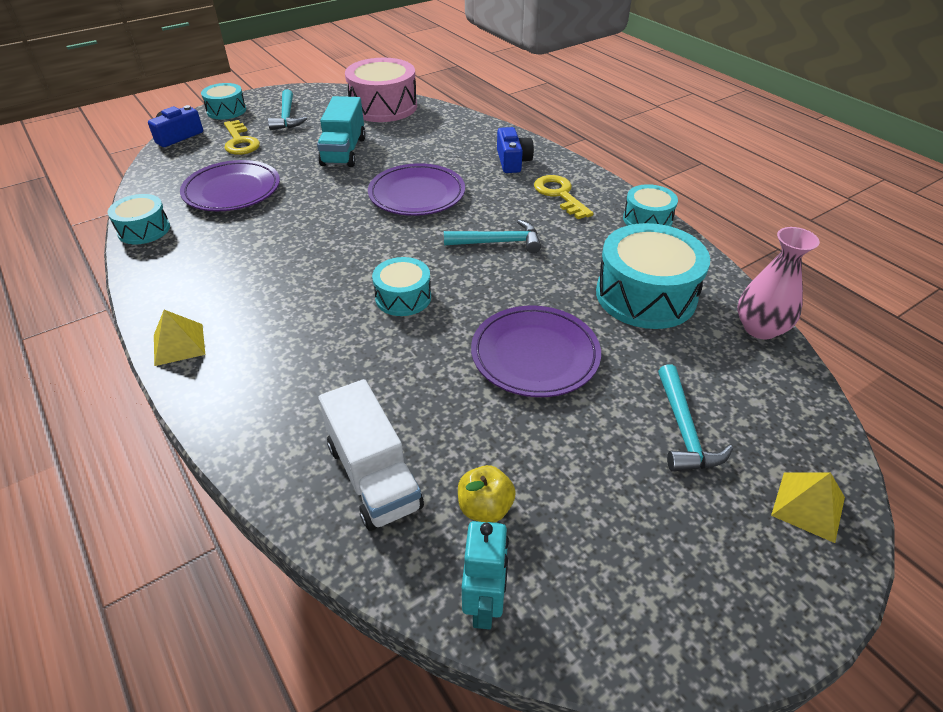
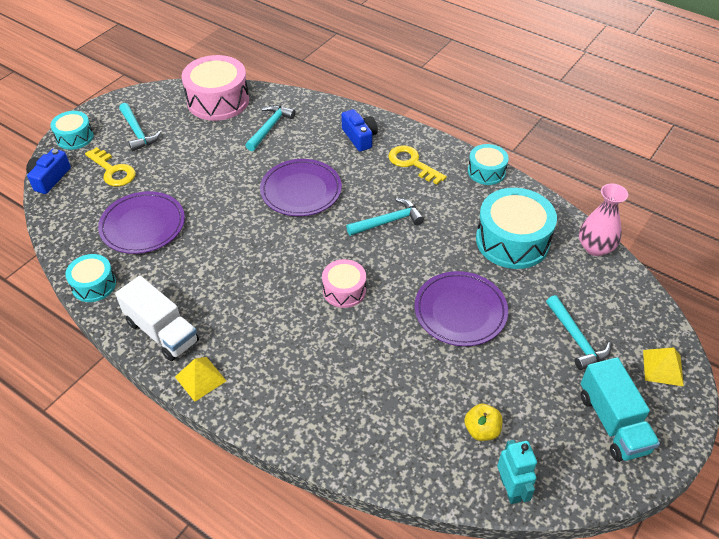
camera: 20 degrees left, 5 degrees up
turquoise truck [317,96,366,167] -> turquoise truck moved to [581,357,660,462]
white truck [318,379,424,531] -> white truck moved to [115,276,199,361]
turquoise drum [372,257,431,316] -> pink drum [322,259,366,308]
none -> turquoise hammer [245,105,296,151]

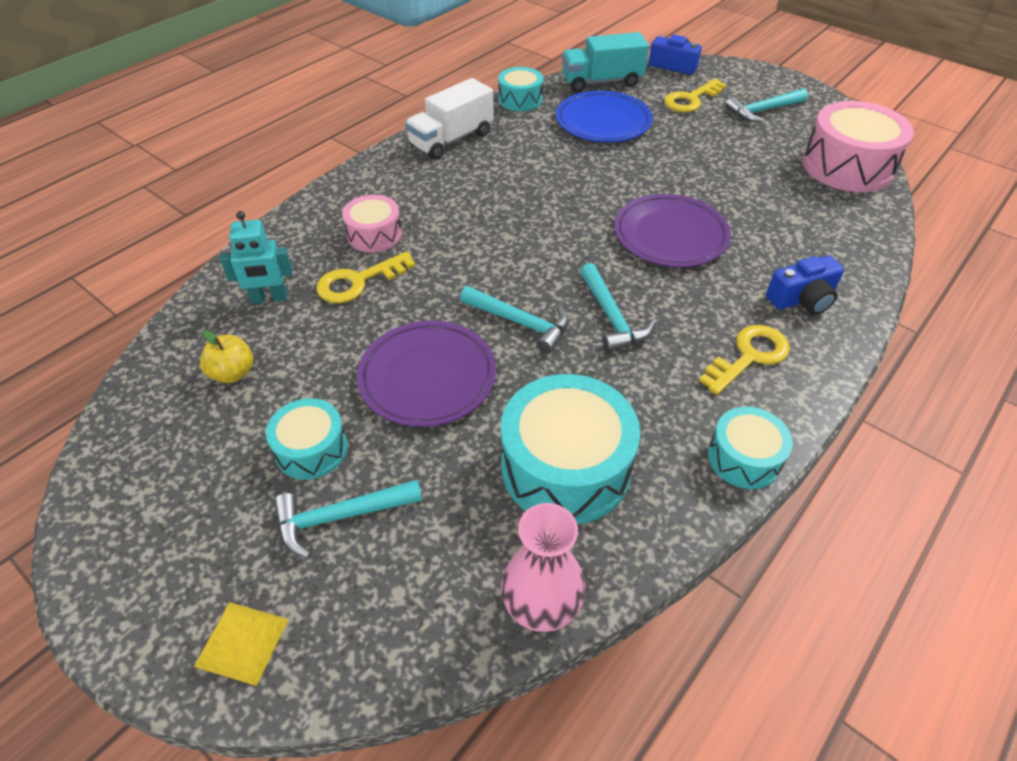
camera: 95 degrees right, 0 degrees up
turquoise drum [50,111,93,150] -> turquoise drum moved to [266,398,348,480]
purple plate [98,191,185,254] -> blue plate [556,91,652,142]
yellow pyramid [175,357,226,402] -> none
turquoise hammer [245,105,296,151] -> turquoise hammer moved to [460,286,569,354]
pink drum [322,259,366,308] -> pink drum moved to [342,195,402,253]
turquoise robot [497,440,537,504] -> turquoise robot moved to [220,211,293,304]
turquoise truck [581,357,660,462] -> turquoise truck moved to [562,32,649,92]
none -> yellow key [316,252,416,303]

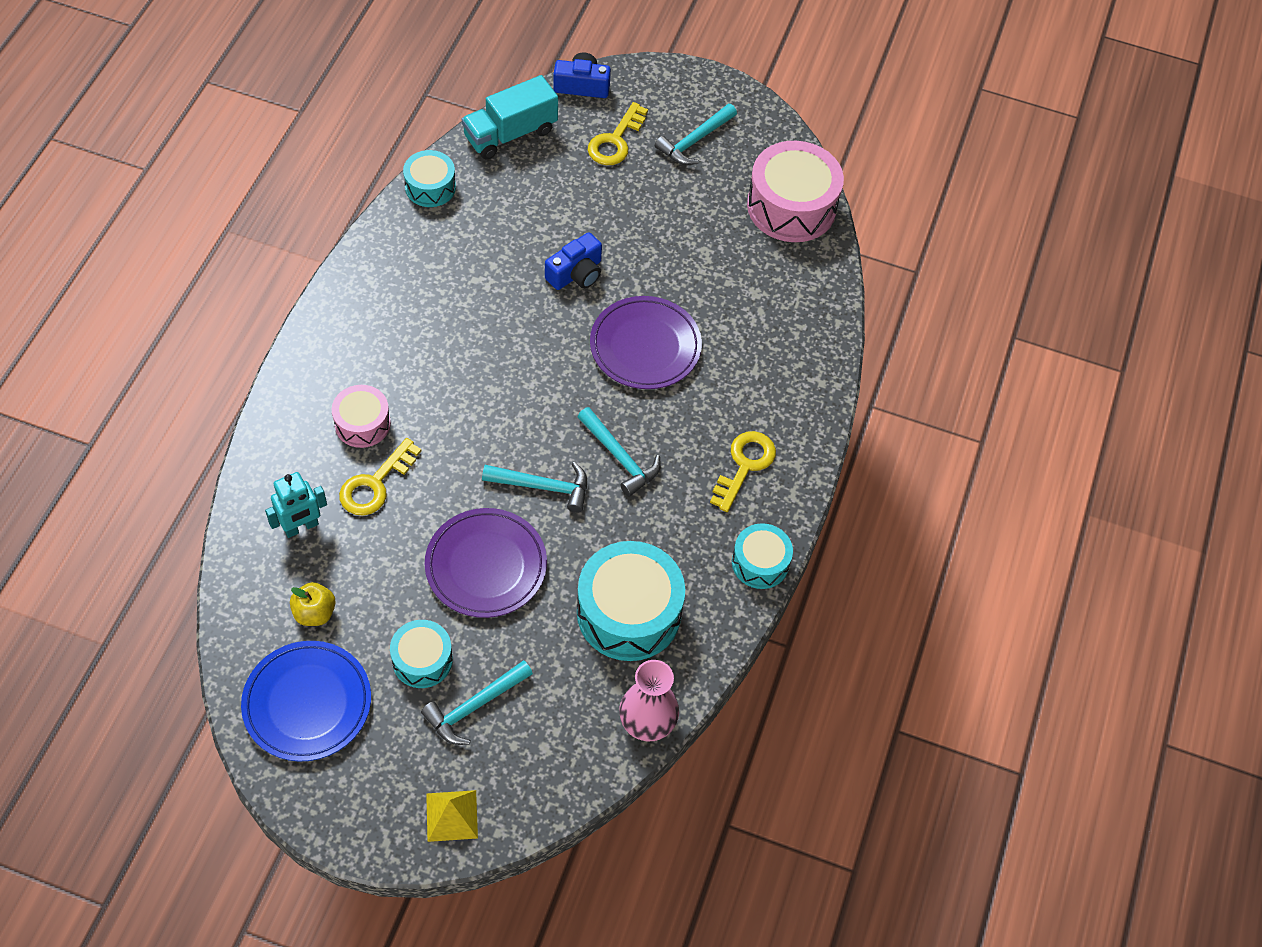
camera: 25 degrees left, 10 degrees up
white truck [405,78,494,160] -> none
blue plate [556,91,652,142] -> blue plate moved to [241,641,371,761]
blue camera [766,255,844,315] -> blue camera moved to [545,232,602,290]

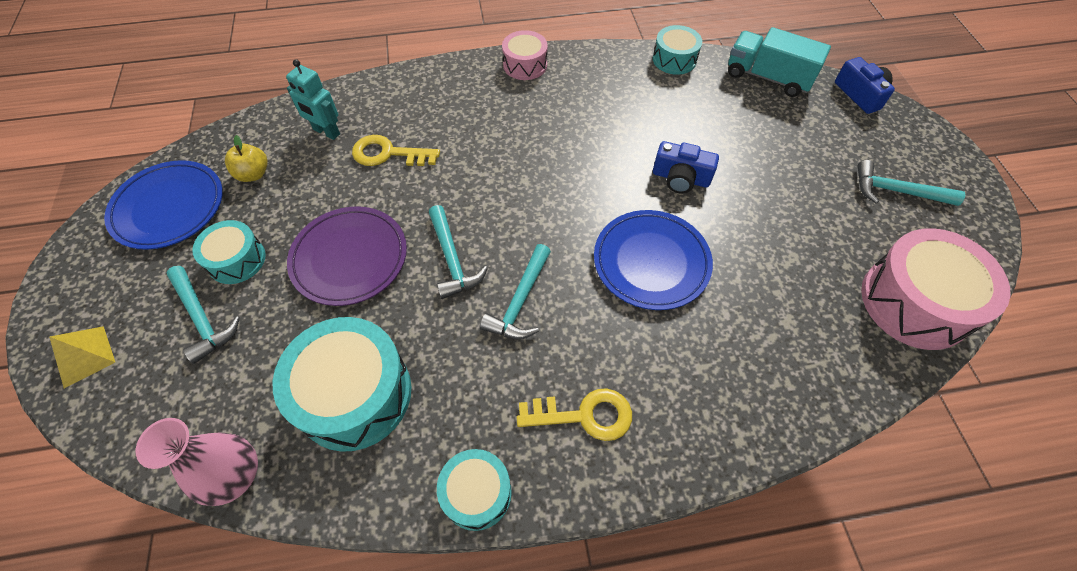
camera: 65 degrees right, 0 degrees up
pink drum [332,385,391,448] -> pink drum moved to [502,30,548,80]
turquoise hammer [421,660,533,745] -> turquoise hammer turned 150 degrees counterclockwise [166,266,240,364]
yellow key [588,102,648,165] -> none
purple plate [590,296,702,389] -> blue plate [594,210,713,310]

